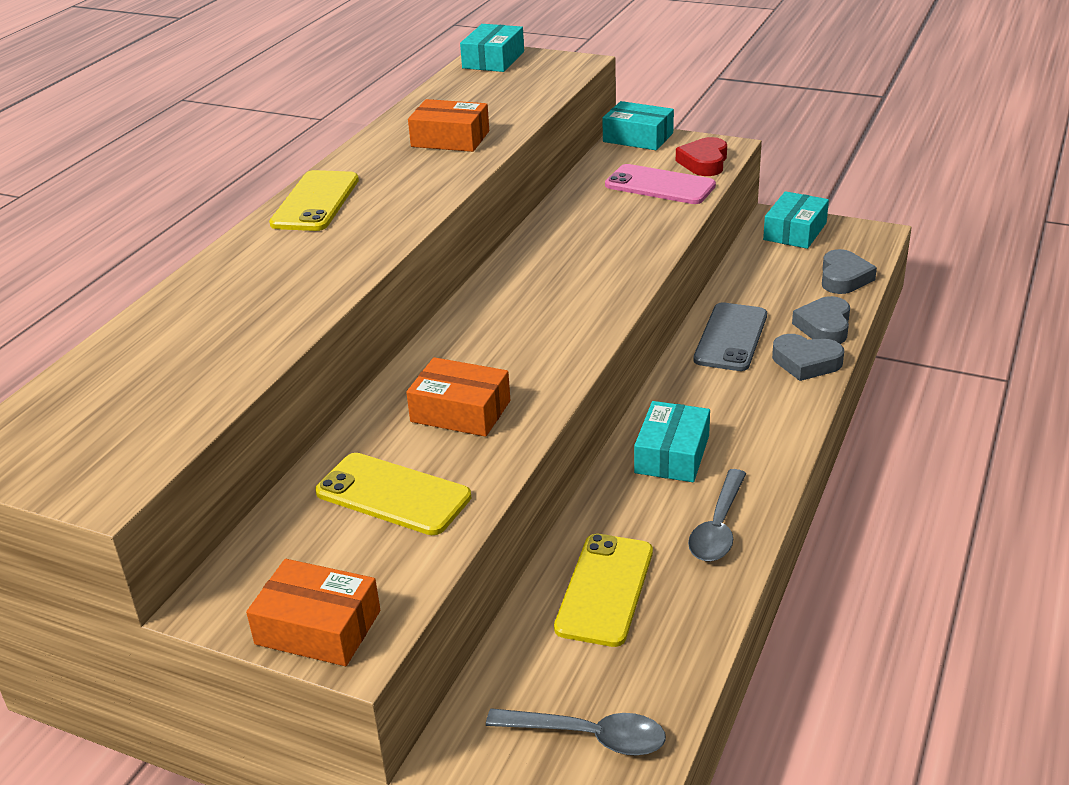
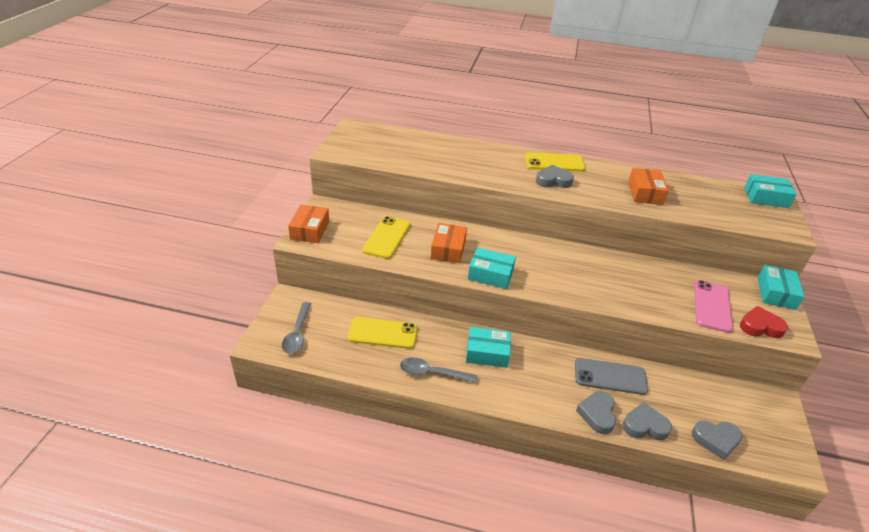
camera: 75 degrees right, 5 degrees up
turquoise box [763,191,829,249] -> turquoise box moved to [468,247,516,289]
none -> grey heart [536,165,574,188]

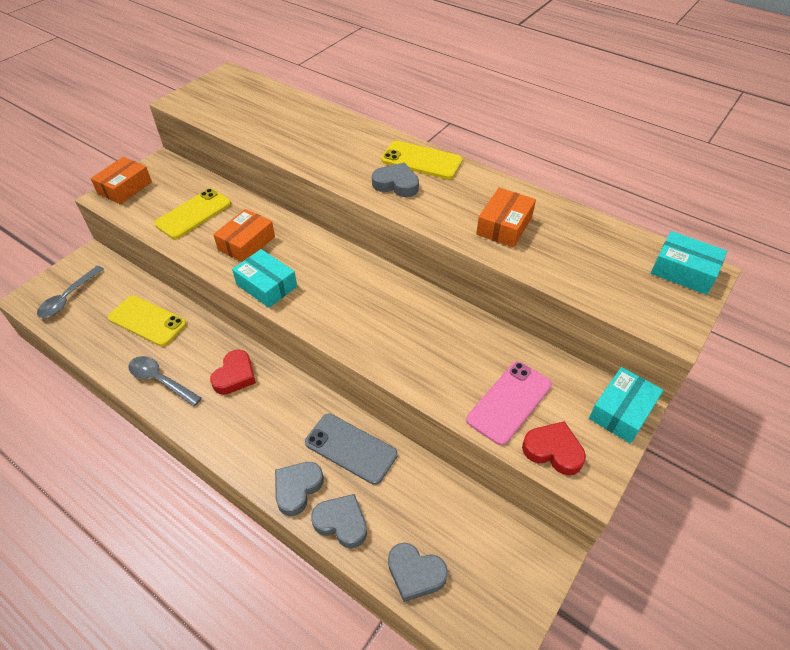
camera: 25 degrees right, 10 degrees up
turquoise box [466,327,511,368] -> red heart [210,349,256,395]

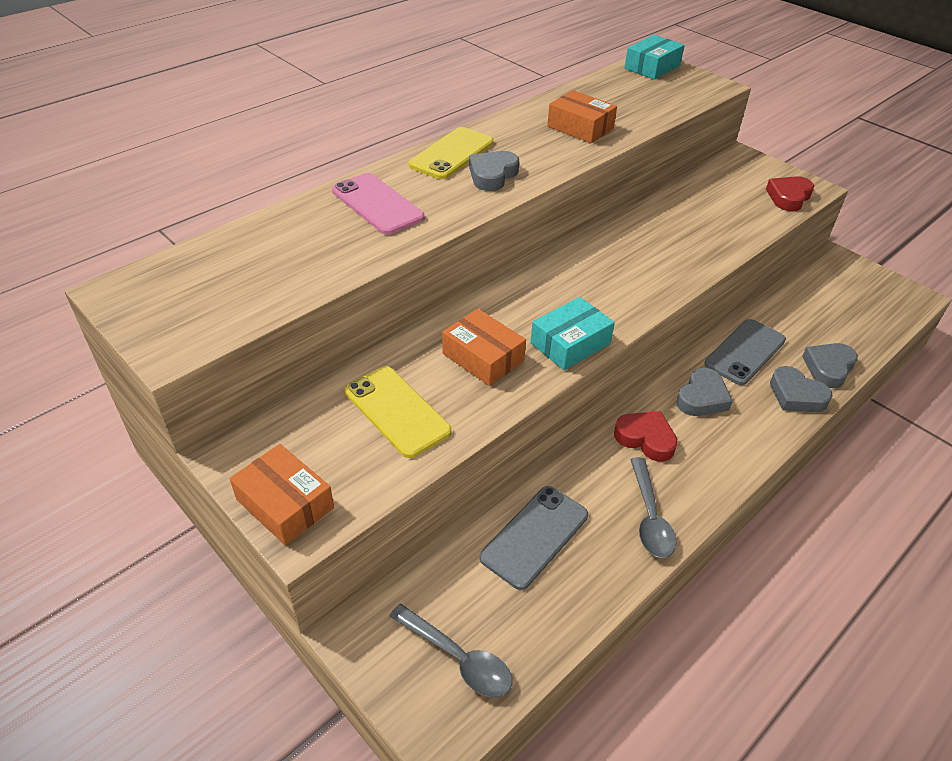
camera: 80 degrees left, 5 degrees down
yellow phone [108,296,186,346] -> grey phone [480,486,588,590]
grey spoon [128,356,202,406] -> grey spoon turned 45 degrees counterclockwise [630,457,676,558]
grey heart [388,543,448,602] -> grey heart moved to [676,368,733,416]
pink phone [466,361,552,446] -> pink phone moved to [332,173,425,235]
turquoise box [589,367,664,444] -> none

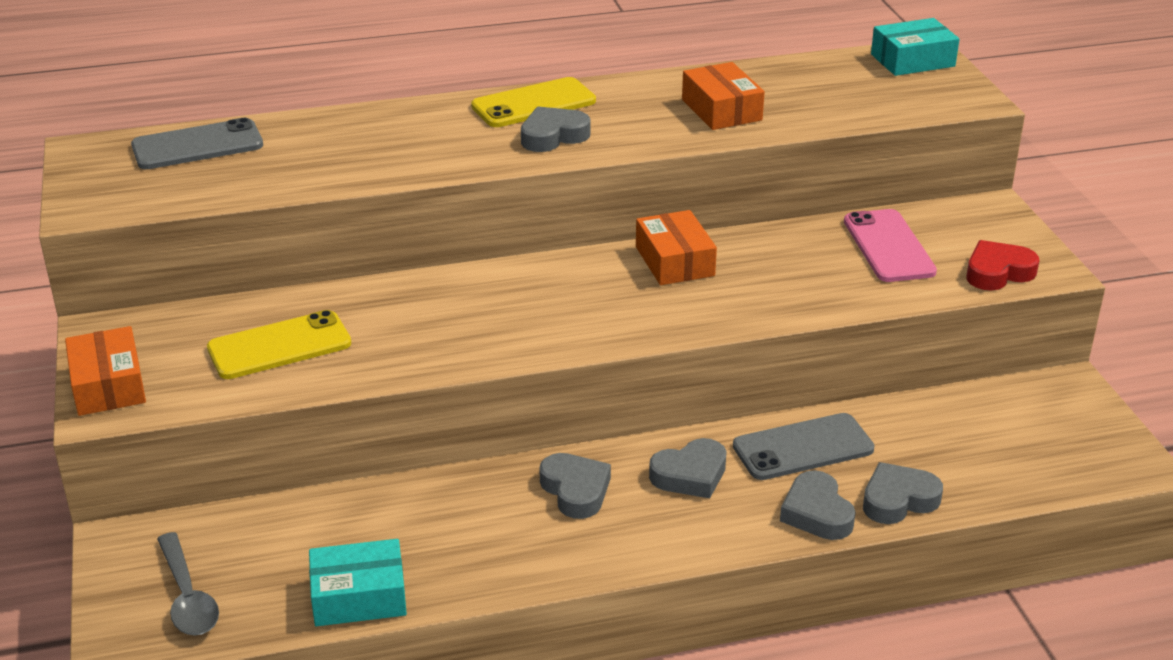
camera: 30 degrees right, 10 degrees down
pink phone [332,173,425,235] -> pink phone moved to [844,209,937,282]
yellow phone [345,366,452,458] -> yellow phone turned 75 degrees clockwise [207,310,351,379]
orange box [442,309,526,386] -> orange box moved to [636,210,717,285]
grey phone [480,486,588,590] -> grey phone moved to [131,118,263,169]
turquoise box [530,297,615,370] -> turquoise box moved to [309,539,407,626]
red heart [614,411,678,461] -> grey heart [539,453,611,519]
grey spoon [630,457,676,558] -> none

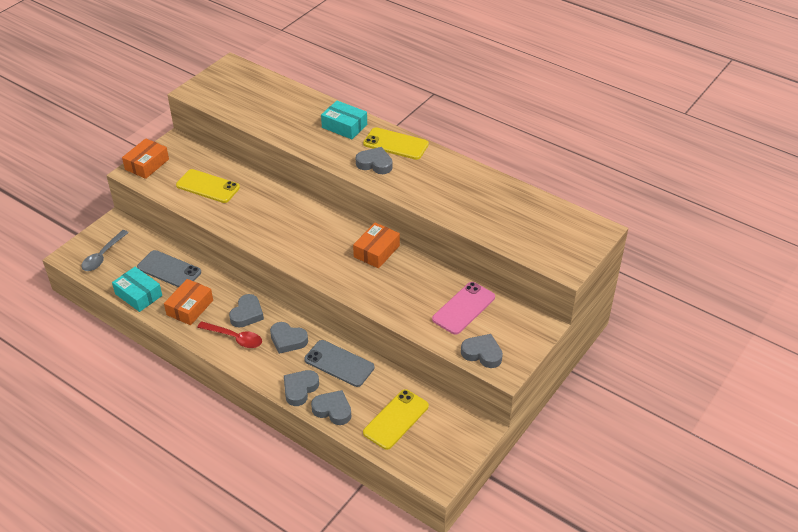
camera: 50 degrees right, 10 degrees up
grey phone [131,118,263,169] -> grey phone moved to [137,250,201,287]
orange box [682,62,765,130] -> orange box moved to [164,279,213,325]
turquoise box [871,18,959,76] -> turquoise box moved to [321,101,367,139]
red heart [966,240,1039,291] -> grey heart [461,334,503,368]
none -> red spoon [197,321,262,348]
none -> yellow phone [363,389,429,450]

